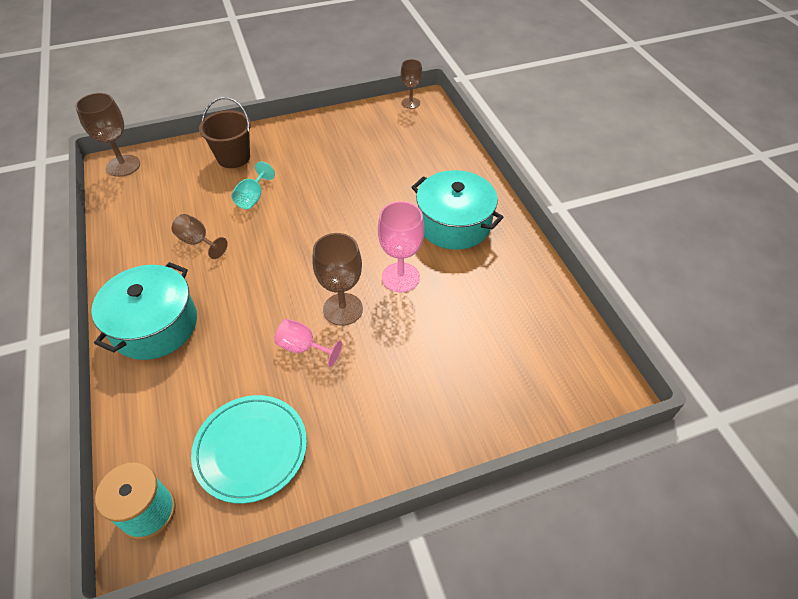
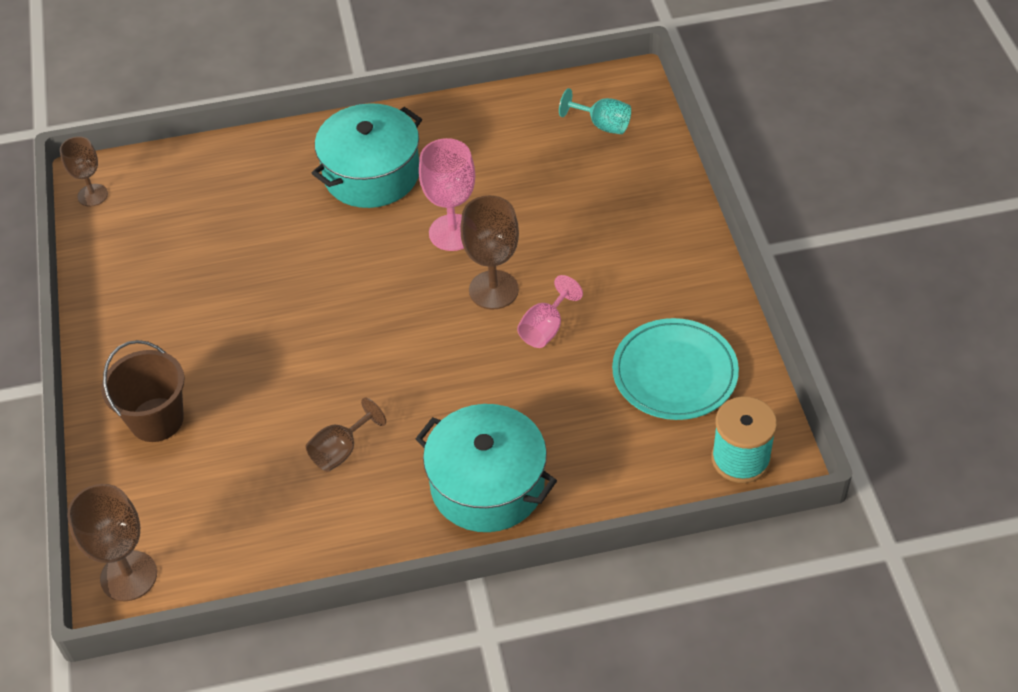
camera: 80 degrees left, 0 degrees up
turquoise goblet [231,162,275,209] -> turquoise goblet moved to [559,88,631,134]

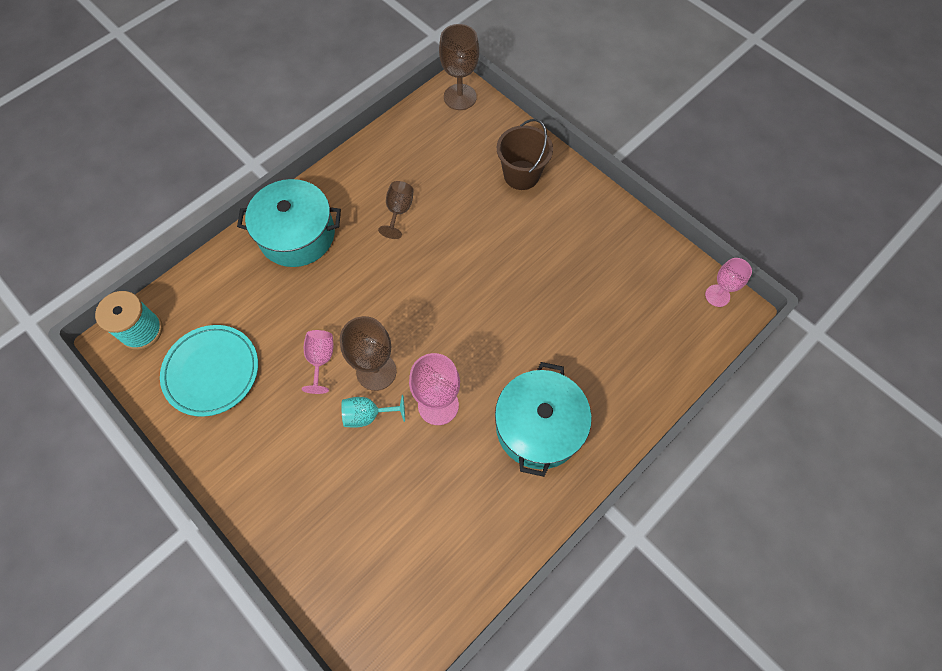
camera: 145 degrees right, 15 degrees up
brown goblet [60,136,108,206] -> pink goblet [705,258,752,307]
turquoise goblet [559,88,631,134] -> turquoise goblet moved to [341,395,405,428]

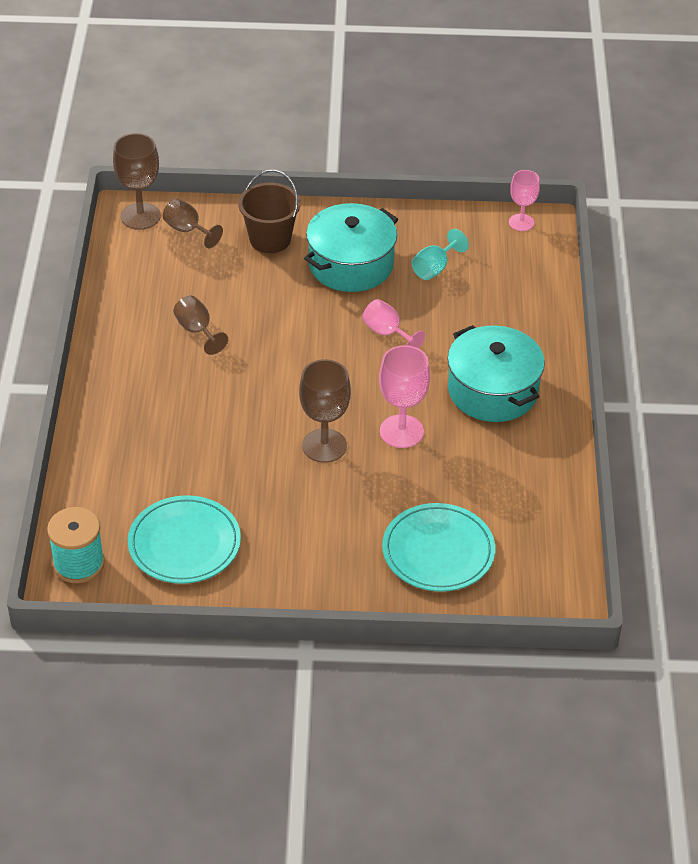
camera: 45 degrees left, 20 degrees down
turquoise pot [237,179,341,267] -> turquoise pot moved to [304,203,398,292]
pink goblet [302,330,334,394] -> pink goblet moved to [362,299,425,349]
turquoise goblet [341,395,405,428] -> turquoise goblet moved to [412,229,469,280]
none -> brown goblet [163,198,223,248]
none -> turquoise plate [382,503,495,592]

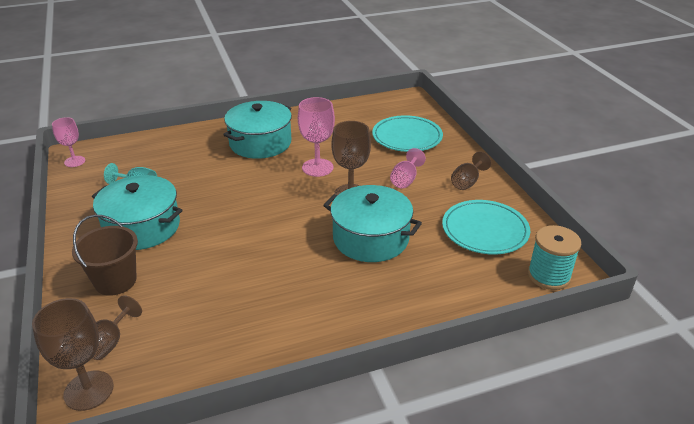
camera: 110 degrees left, 10 degrees down
brown goblet [173,296,228,355] -> brown goblet moved to [451,152,491,190]
pink goblet [362,299,425,349] -> pink goblet moved to [390,148,426,188]
none -> turquoise pot [323,185,422,262]

